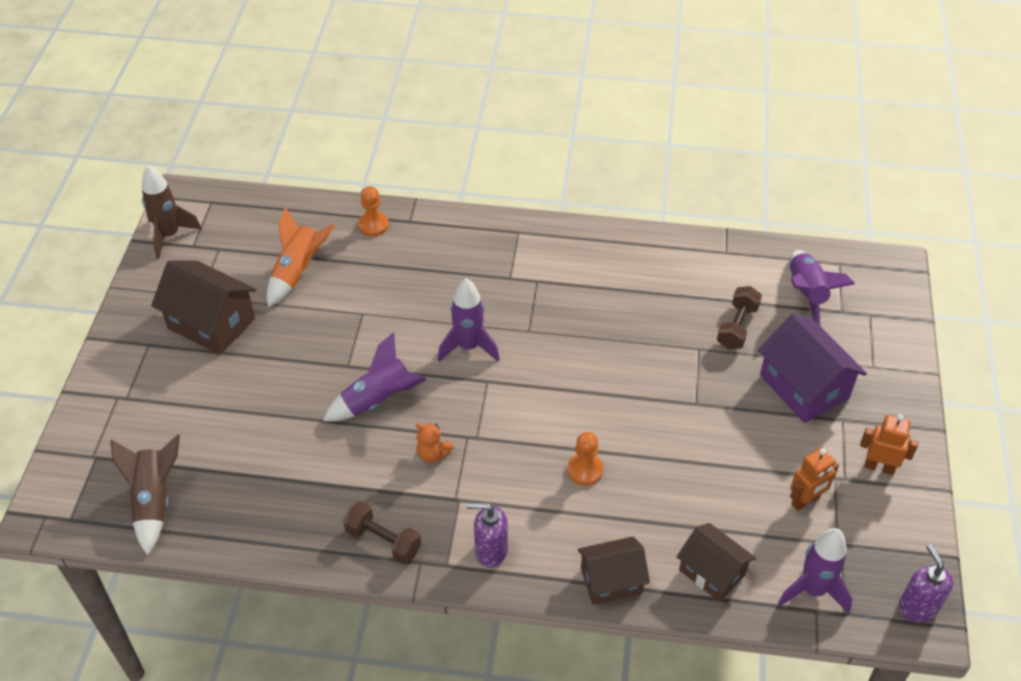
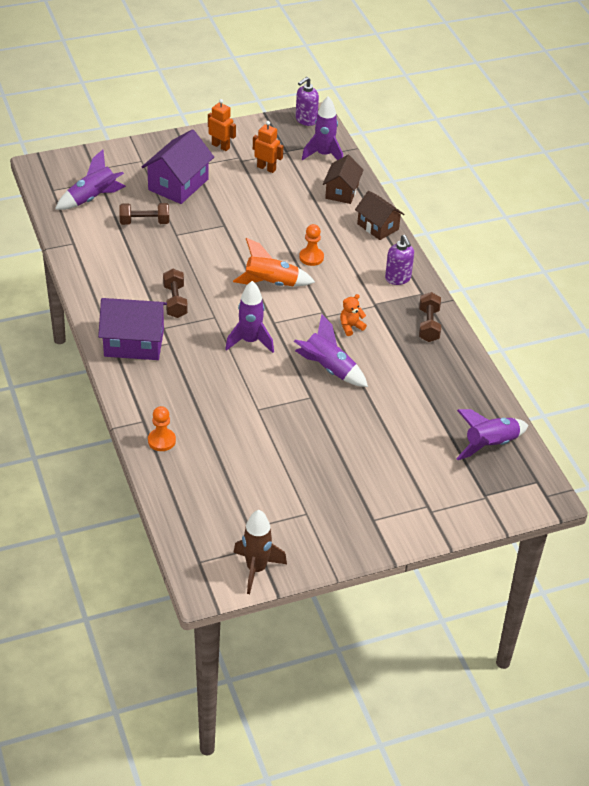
camera: 120 degrees left, 5 degrees down
brown rocket [110,434,180,555] -> purple rocket [456,409,528,460]
brown house [151,260,256,355] -> none
orange rocket [267,207,335,307] -> orange rocket moved to [233,238,315,286]
orange teddy bear [416,423,454,463] -> orange teddy bear turned 120 degrees counterclockwise [340,294,367,336]
orange robot [860,414,918,475] -> orange robot turned 135 degrees clockwise [208,99,236,151]
none -> purple house [98,298,167,360]
none -> brown dumbbell [163,269,188,318]

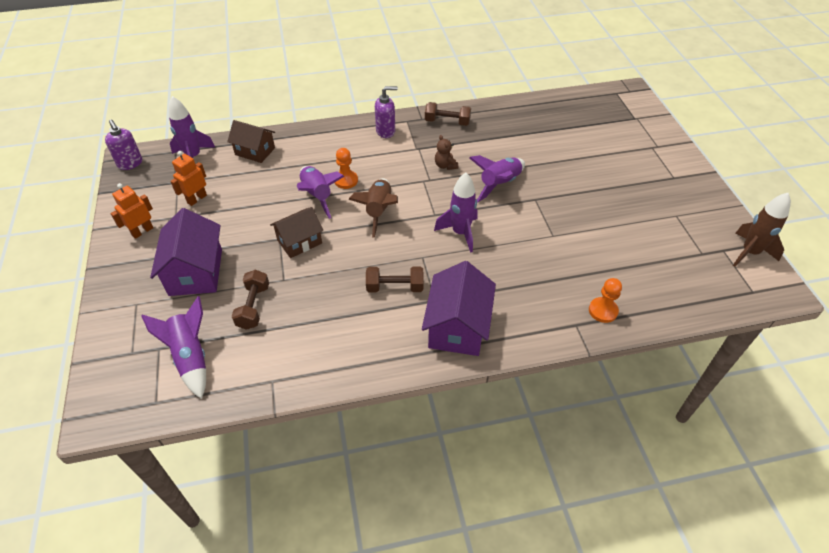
camera: 80 degrees left, 5 degrees up
purple house [142,129,214,204] -> purple house turned 45 degrees clockwise [150,208,222,296]
orange rocket [233,238,315,286] -> brown rocket [348,178,398,238]
orange teddy bear [340,294,367,336] -> brown teddy bear [435,135,458,170]
brown house [355,191,404,240] -> brown house moved to [270,207,323,258]
purple rocket [456,409,528,460] -> purple rocket moved to [297,166,345,219]

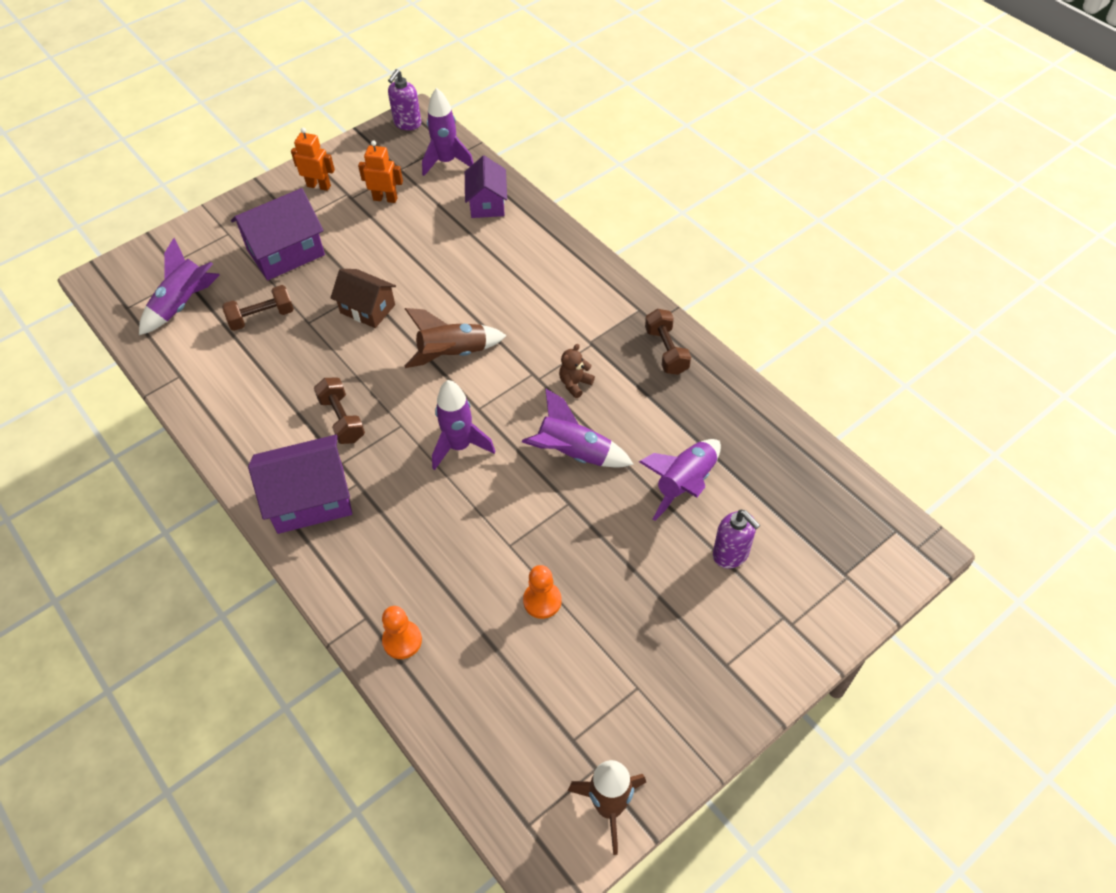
camera: 65 degrees right, 5 degrees up
brown house [227,120,275,163] -> purple house [465,156,507,218]
purple rocket [297,166,345,219] -> purple rocket moved to [639,439,721,521]
orange pawn [335,148,358,189] -> orange pawn moved to [523,565,562,619]
purple soap dispenser [375,86,398,138] -> purple soap dispenser moved to [713,510,760,569]

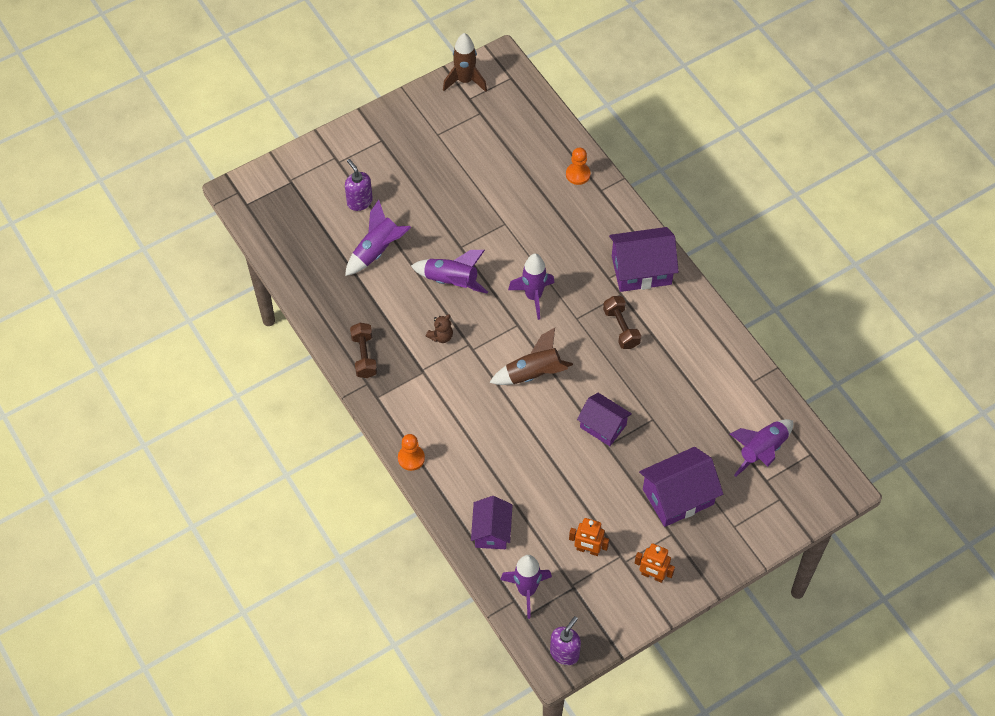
camera: 175 degrees left, 5 degrees up
brown dumbbell [222,285,294,331] -> none
brown house [331,269,396,328] -> purple house [577,393,632,446]
orange pawn [523,565,562,619] -> orange pawn moved to [398,434,425,471]

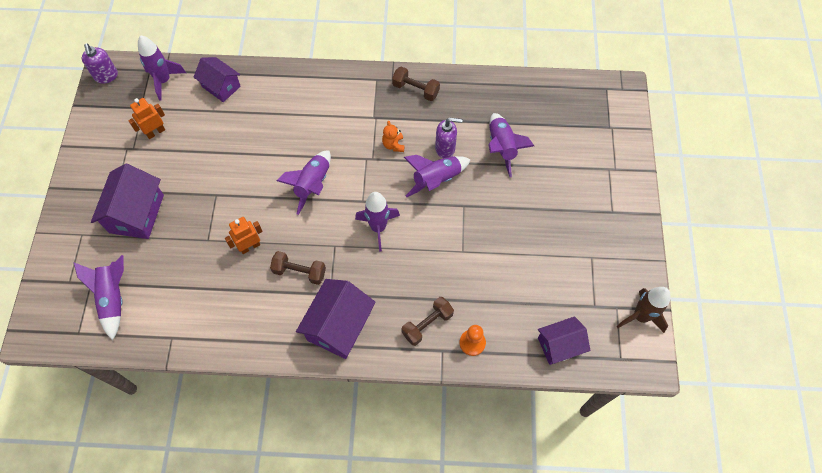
camera: 125 degrees right, 5 degrees up
purple soap dispenser [345,159,373,211] -> purple soap dispenser moved to [435,118,462,158]
orange pawn [398,434,425,471] -> none
brown teddy bear [426,315,453,343] -> orange teddy bear [382,121,405,152]
brown rocket [489,328,573,385] -> purple rocket [276,150,331,215]
purple house [577,393,632,446] -> purple house moved to [538,316,590,365]
orange robot [635,544,675,583] -> orange robot moved to [225,217,263,254]
none -> brown dumbbell [401,297,454,346]

